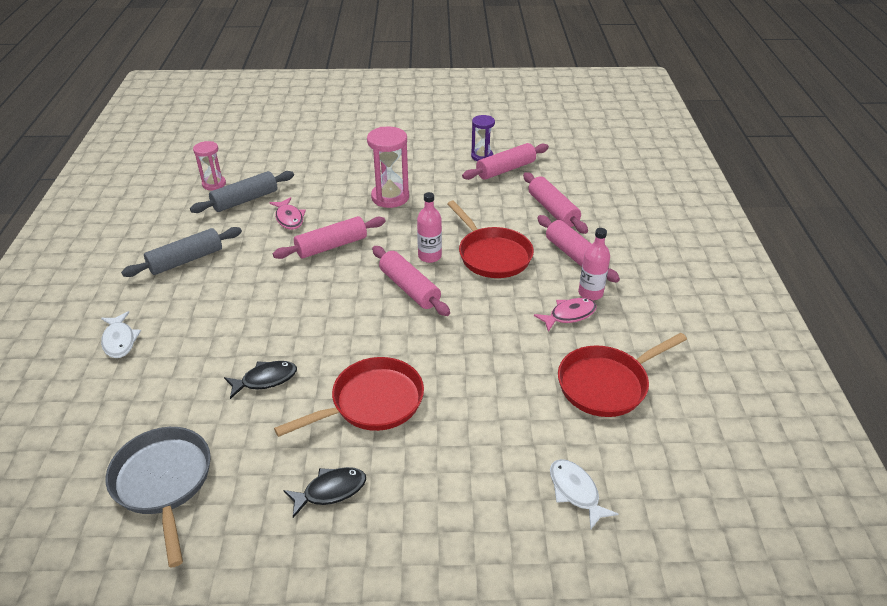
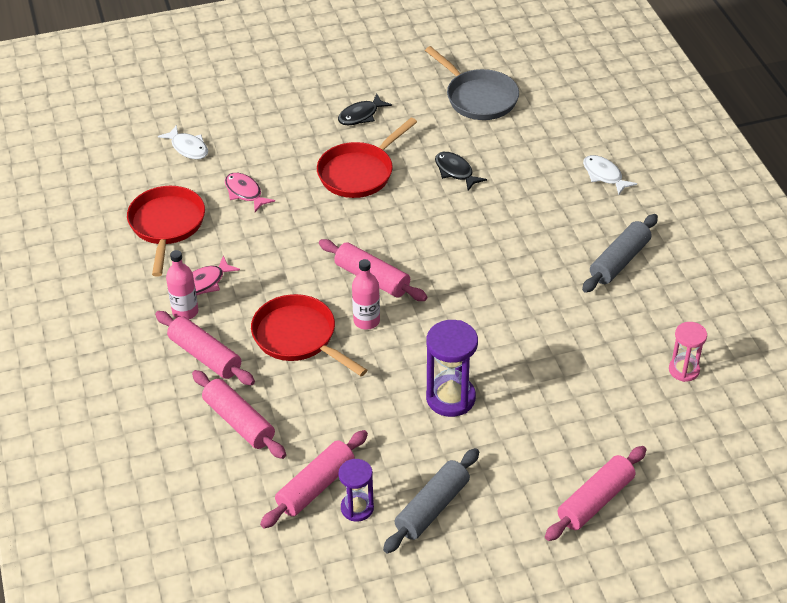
camera: 165 degrees right, 5 degrees up
grey rolling pin [190,171,294,213] -> grey rolling pin moved to [383,448,479,553]
black fish [224,361,297,399] -> black fish turned 90 degrees clockwise [435,152,487,191]
pink fish [270,197,306,230] -> pink fish moved to [225,173,275,212]
pink rolling pin [273,216,385,259] -> pink rolling pin moved to [545,446,647,541]
pink hourglass [367,127,409,208] -> purple hourglass [426,320,478,417]
red pan [558,333,687,417] -> red pan turned 45 degrees counterclockwise [127,186,205,277]

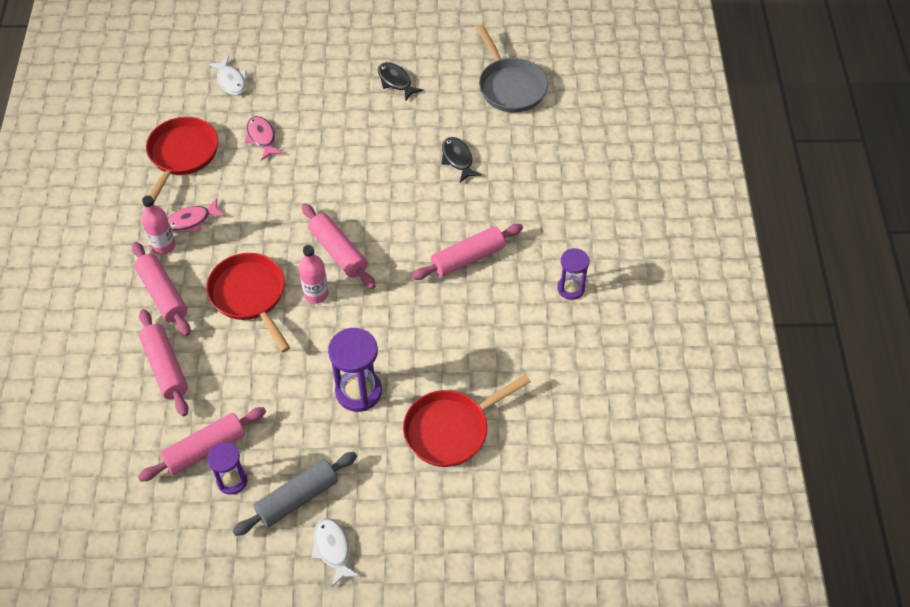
camera: 15 degrees right, 10 degrees up
red pan [317,118,417,198] -> red pan moved to [403,375,530,467]
black fish [338,94,392,125] -> black fish turned 75 degrees clockwise [378,62,423,101]
pink rolling pin [545,446,647,541] -> pink rolling pin moved to [412,224,523,280]
grey rolling pin [582,214,658,293] -> purple hourglass [557,248,590,300]
white fish [583,155,637,195] -> white fish moved to [312,518,360,587]
pink hourglass [669,322,707,382] -> none

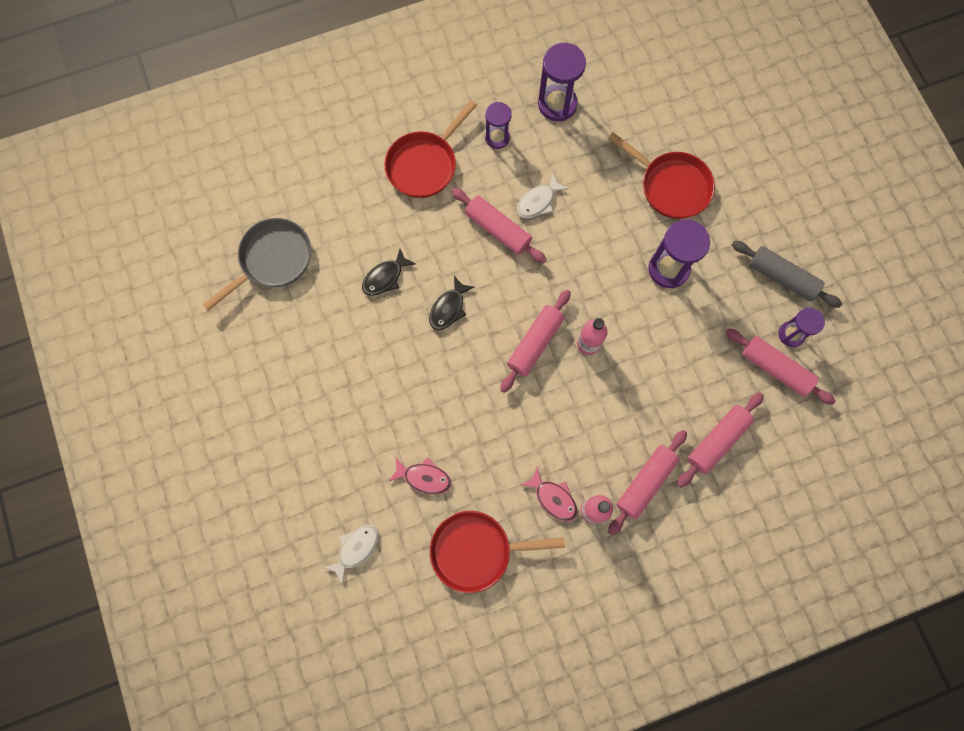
camera: 110 degrees left, 20 degrees up
red pan [206,253,290,353] -> red pan moved to [384,100,477,198]
pink fish [245,116,284,161] -> pink fish turned 120 degrees counterclockwise [388,457,452,495]
white fish [312,518,360,587] -> white fish moved to [517,174,569,218]
black fish [378,62,423,101] -> black fish moved to [429,276,474,330]
none -> purple hourglass [538,43,586,121]

